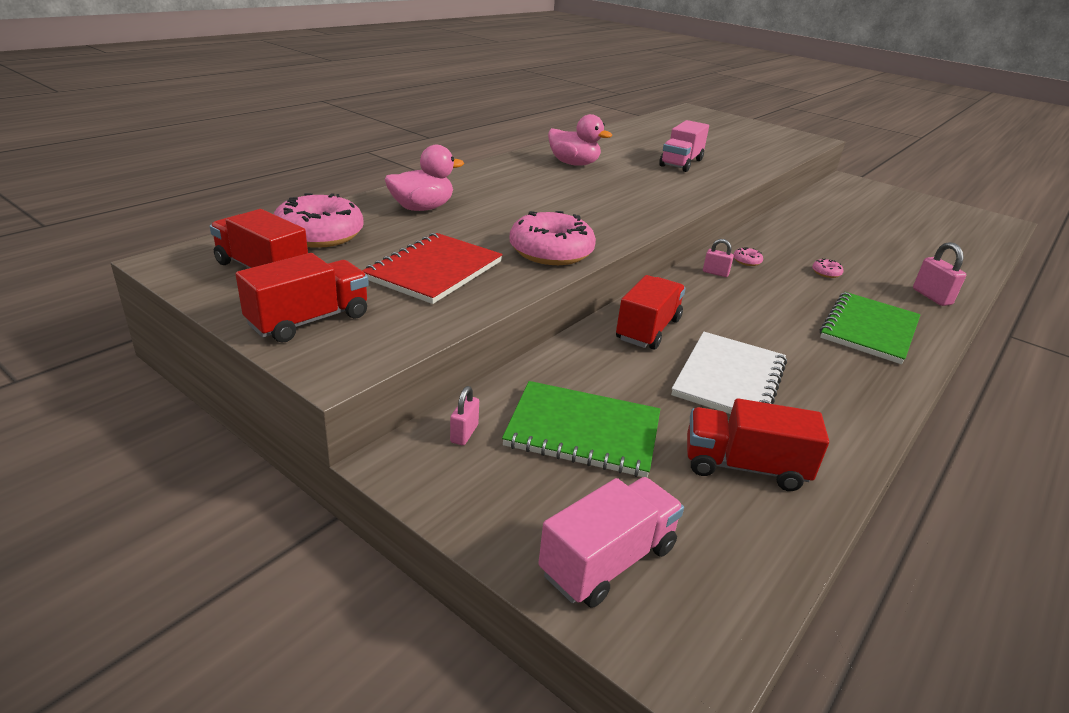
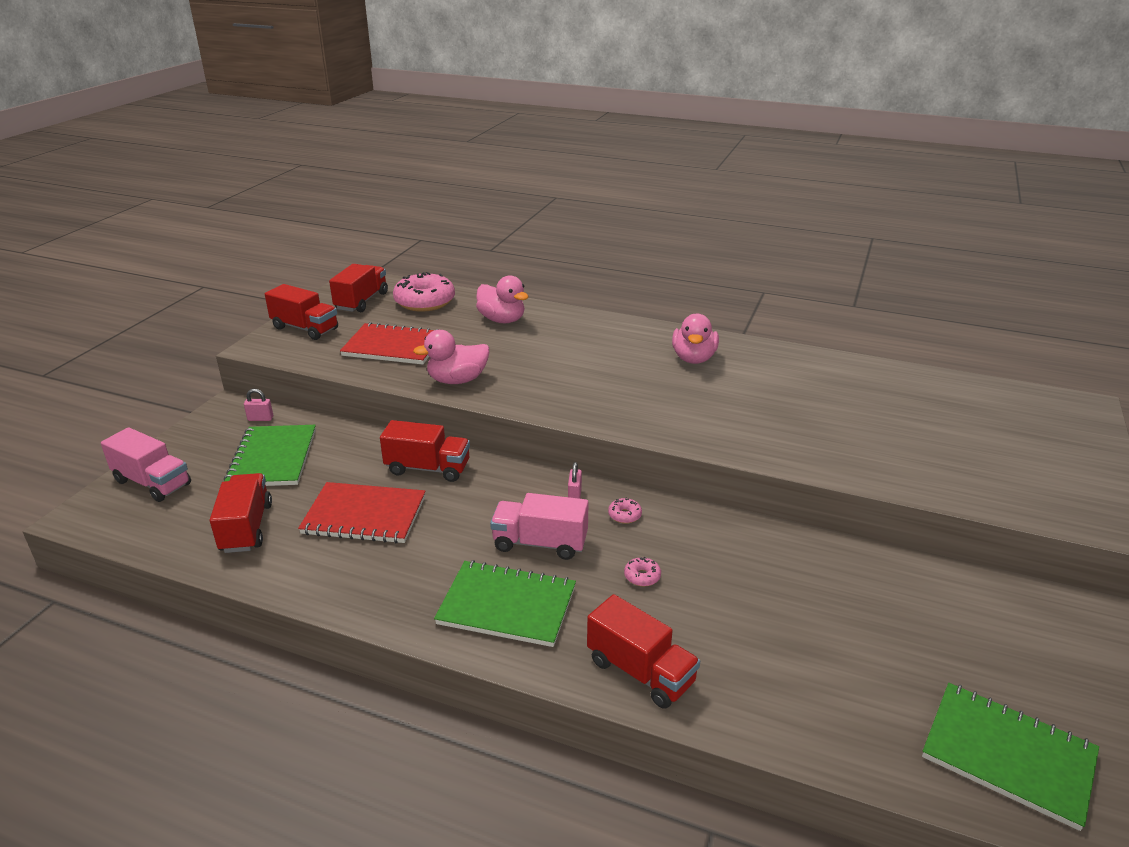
camera: 75 degrees right, 0 degrees up
pink donut [510,211,596,265] -> pink duck [413,330,489,384]
pink truck [659,120,709,172] -> pink truck moved to [490,493,589,560]
white notebook [671,332,787,414] -> red notebook [298,482,426,543]
pink padlock [913,242,966,306] -> red truck [587,594,700,709]
none -> green notebook [922,683,1099,831]

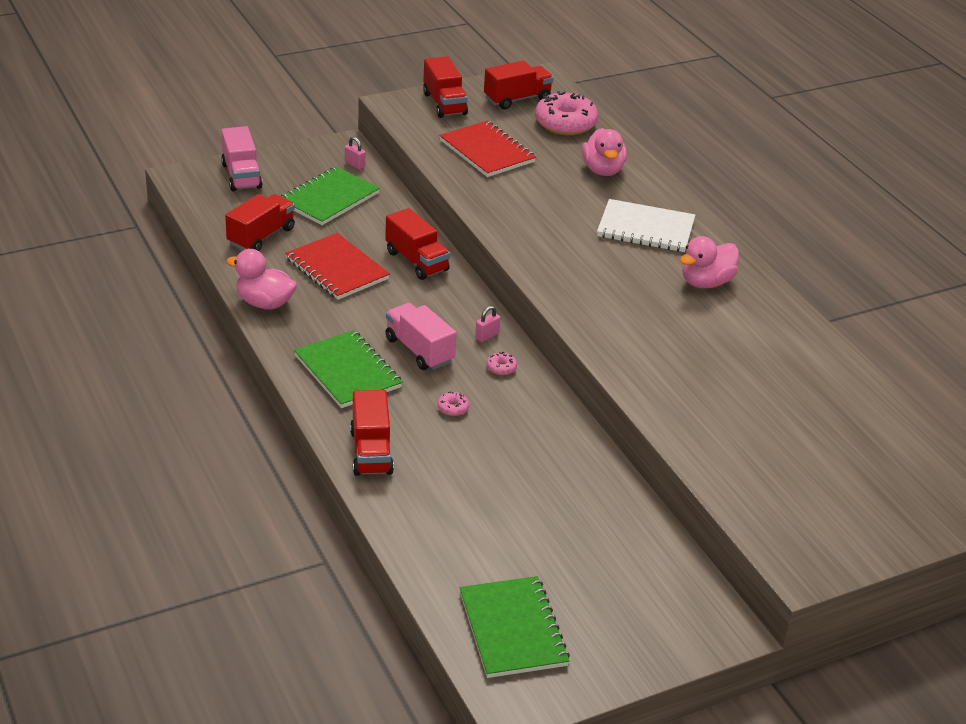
camera: 40 degrees right, 5 degrees up
pink duck [413,330,489,384] -> pink duck moved to [226,249,297,309]
none -> white notebook [597,199,695,252]

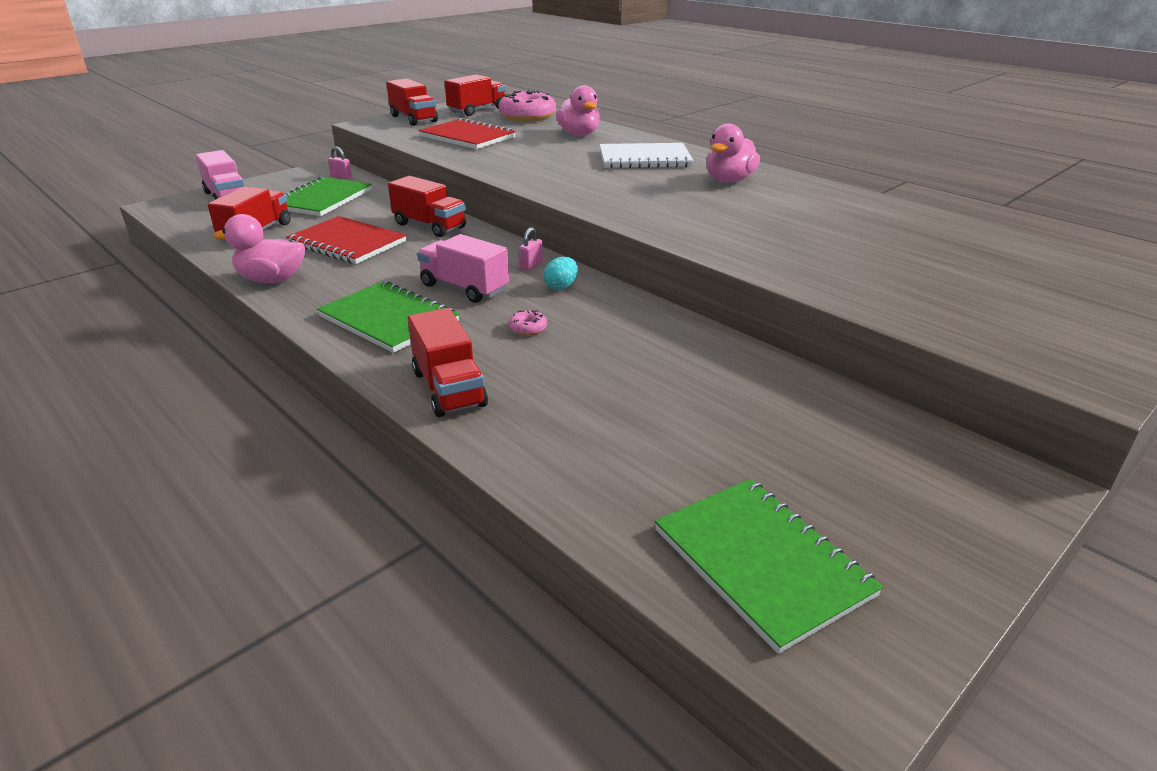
camera: 15 degrees left, 5 degrees down
pink donut [486,352,517,375] -> turquoise egg [544,256,578,290]

